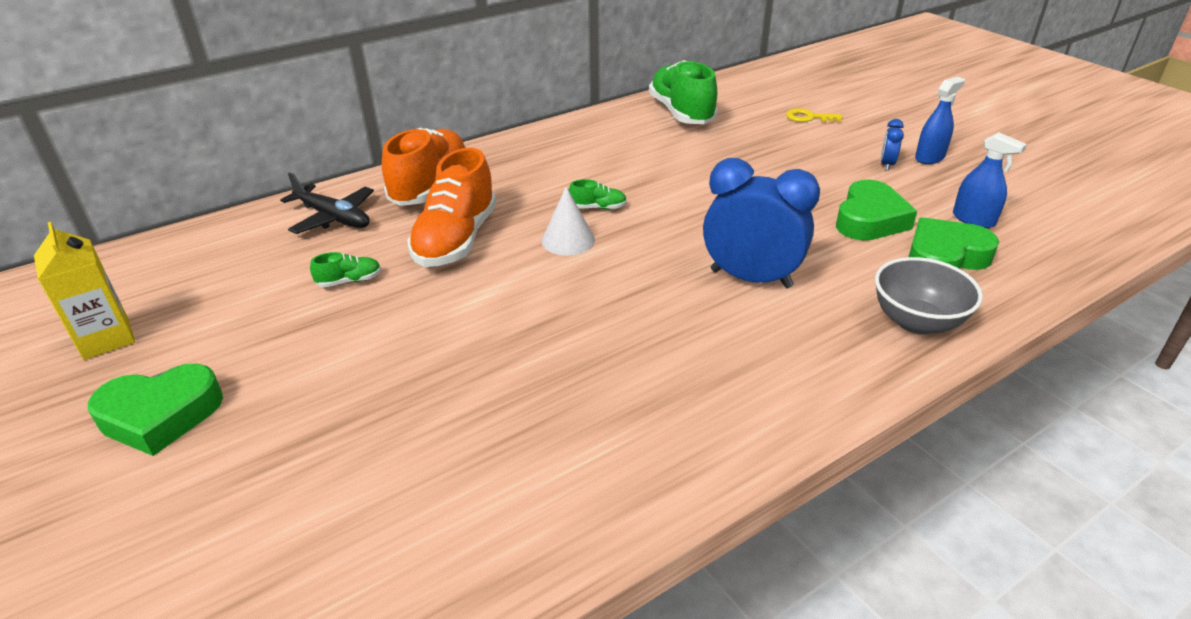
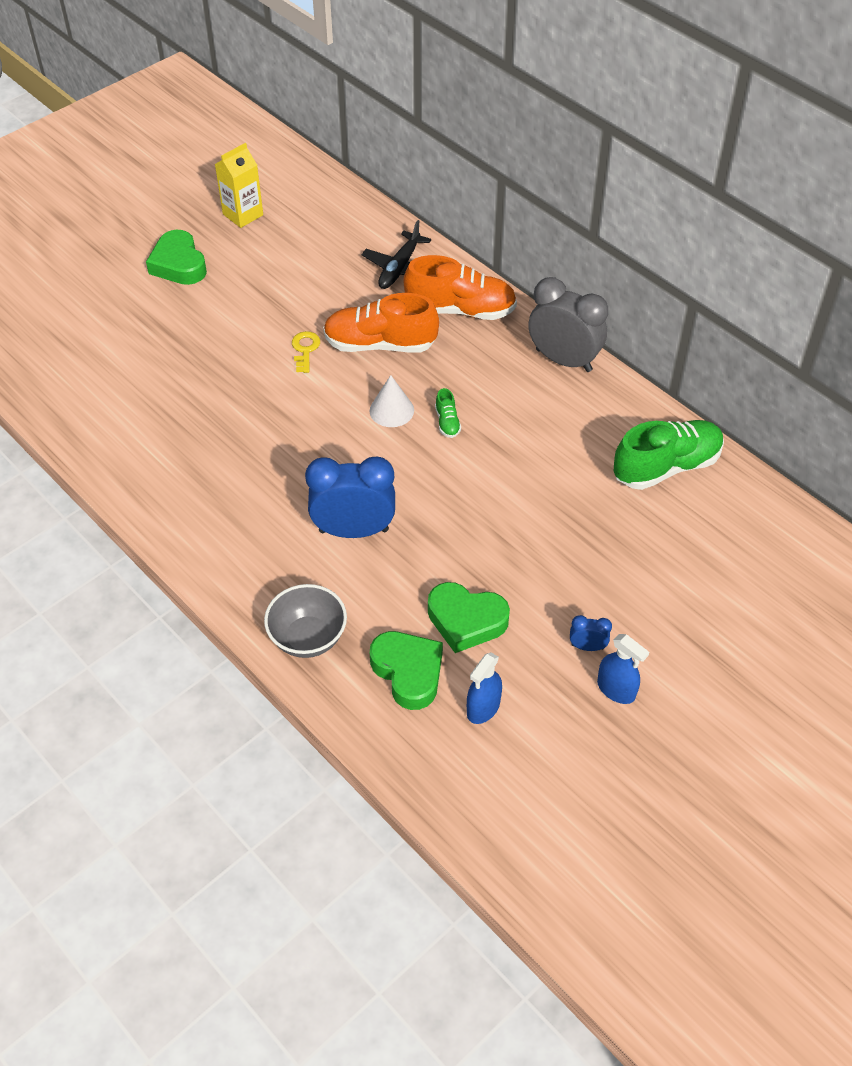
camera: 80 degrees right, 15 degrees up
green shoe [310,252,381,287] -> none
blue clock [703,158,820,288] -> blue clock turned 105 degrees counterclockwise [305,457,395,538]
yellow key [786,108,842,122] -> yellow key moved to [292,331,320,373]
none -> grey clock [528,277,608,372]

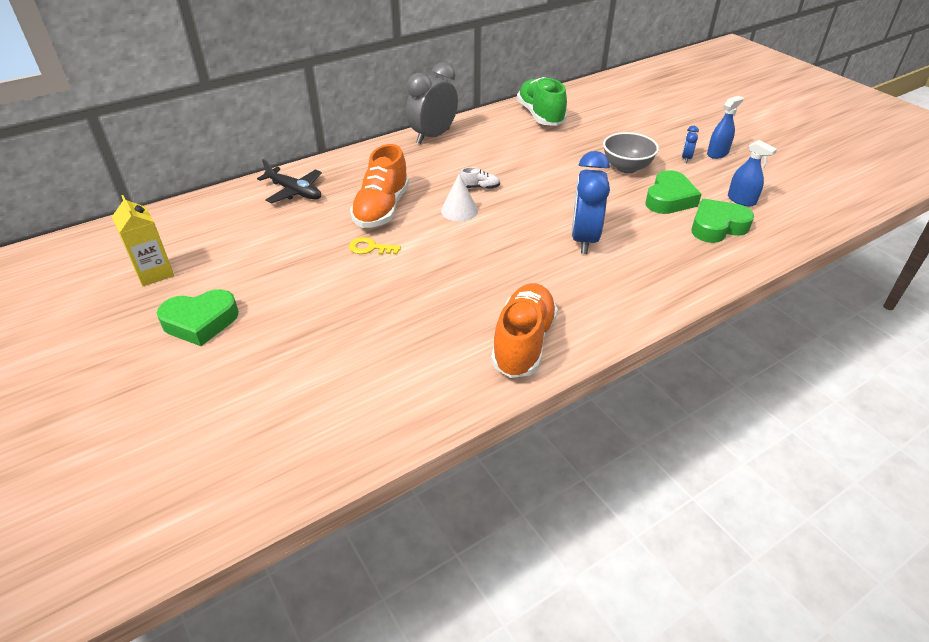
camera: 80 degrees left, 10 degrees down
grey bowl [264,584,347,658] -> grey bowl moved to [603,132,659,173]
orange shoe [404,255,517,320] -> orange shoe moved to [491,283,558,378]
green shoe [435,388,461,438] -> white shoe [460,167,500,189]

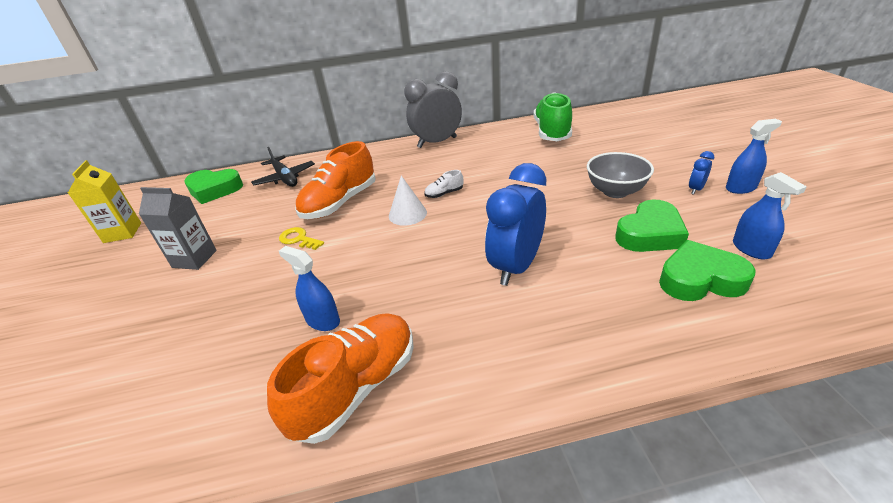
camera: 25 degrees right, 5 degrees down
green heart [157,289,239,346] -> green heart moved to [184,169,243,204]
white shoe [460,167,500,189] -> white shoe turned 135 degrees clockwise [424,170,463,198]
none -> grey carton [139,187,217,270]
none -> blue spray bottle [279,246,340,331]

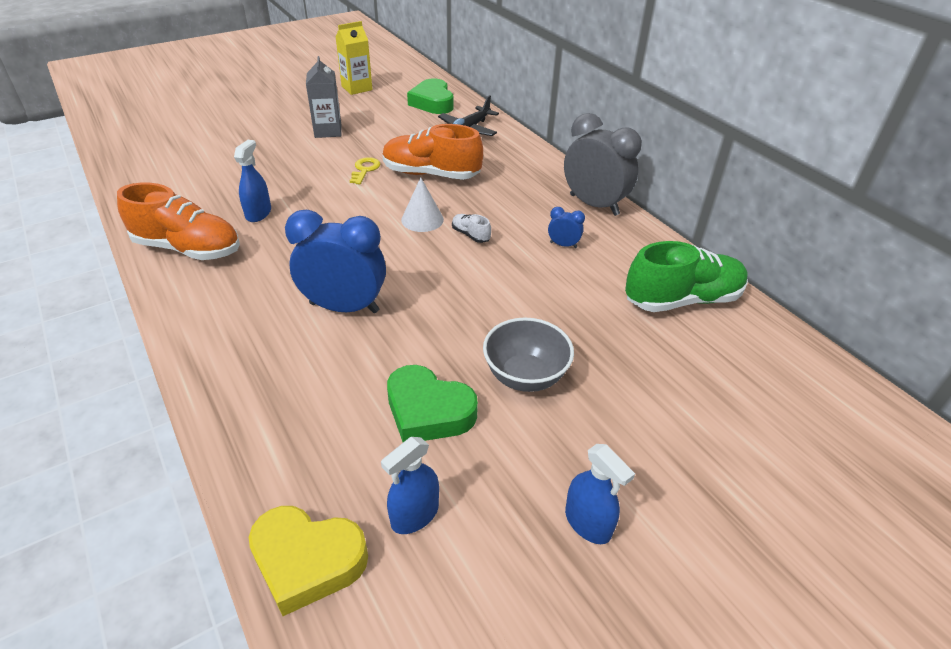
camera: 65 degrees right, 5 degrees up
green heart [659,240,756,301] -> none
blue clock [689,151,714,195] -> blue clock moved to [548,207,585,248]
none -> yellow heart [249,506,368,616]

